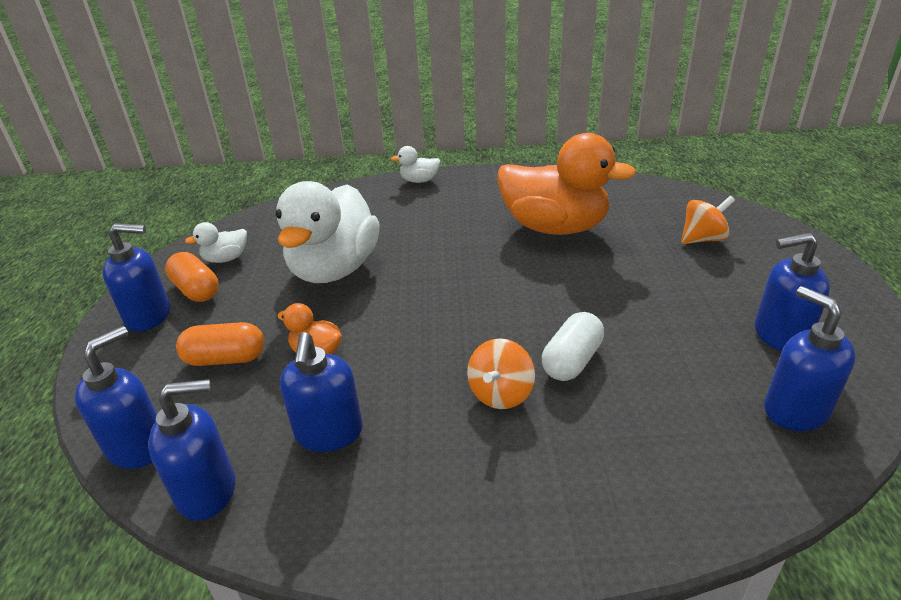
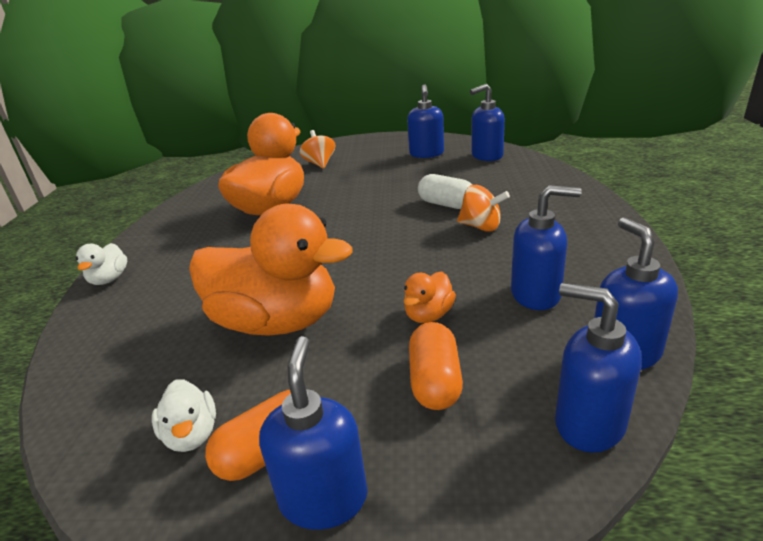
camera: 85 degrees left, 5 degrees down
white duck [276,181,380,283] -> orange duck [189,204,353,336]

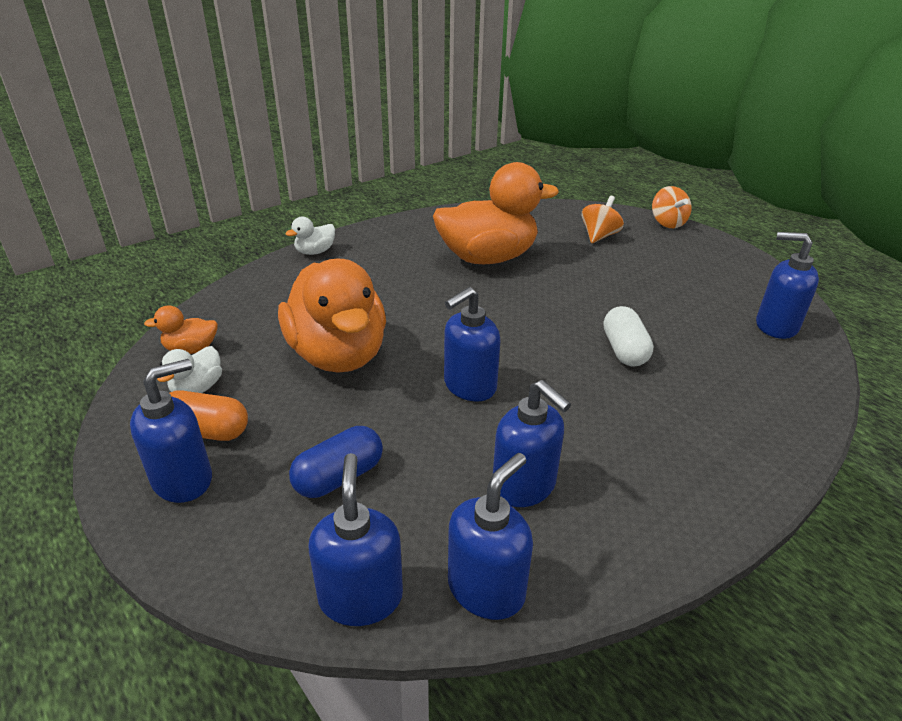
camera: 45 degrees right, 5 degrees up
orange duck [403,272,456,323] -> orange duck moved to [144,305,218,354]
blue soap dispenser [407,84,444,158] -> blue soap dispenser moved to [444,287,501,401]
orange capsule [409,322,463,410] -> blue capsule [289,426,383,498]
orange spinning top [457,185,510,232] -> orange spinning top moved to [652,186,692,228]

